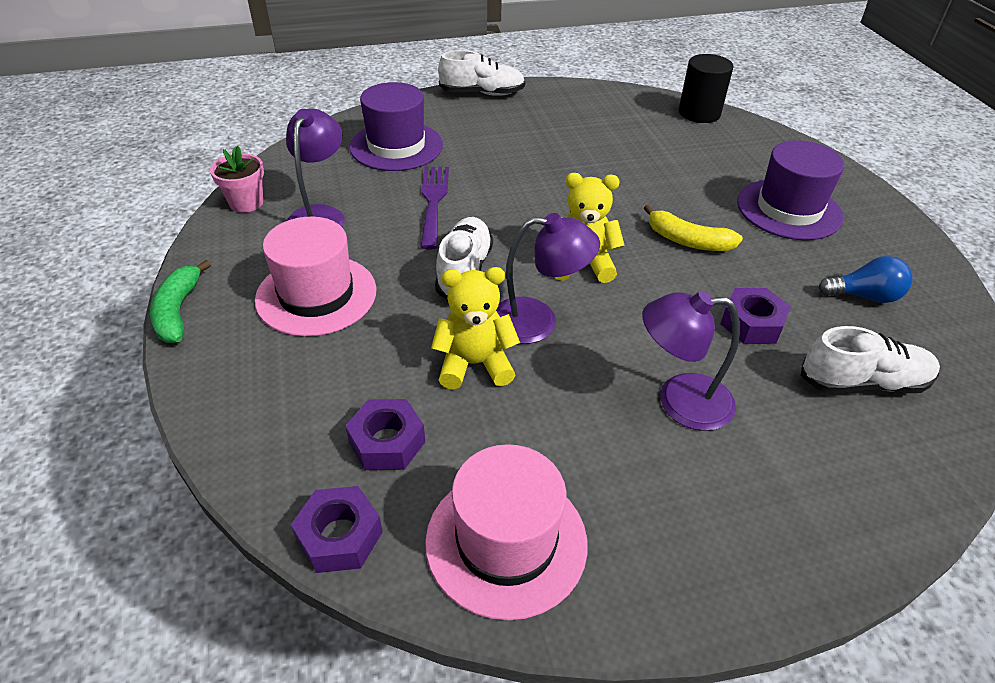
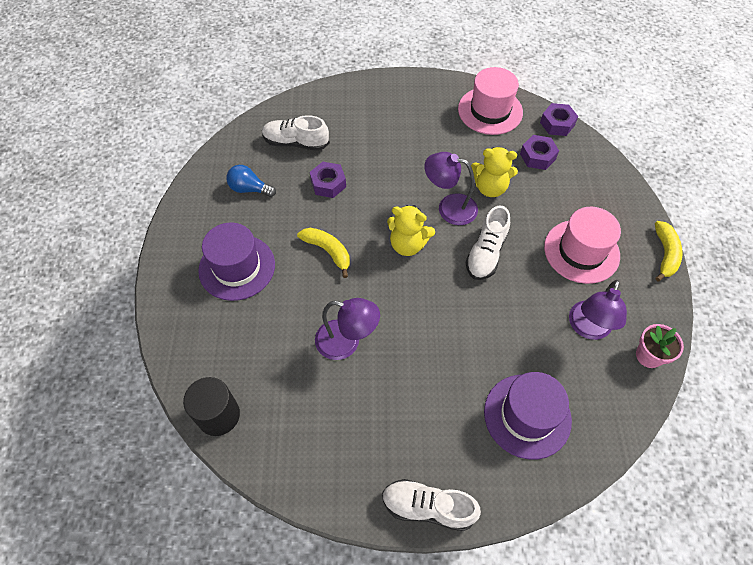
camera: 165 degrees left, 15 degrees up
green banana [150,260,211,343] -> yellow banana [655,221,683,282]
purple fork [421,167,449,249] -> none
purple lamp [642,291,740,431] -> purple lamp moved to [315,298,380,360]

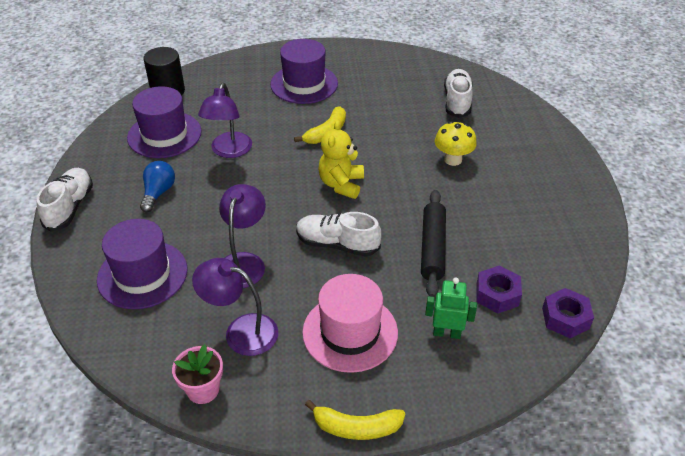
camera: 85 degrees right, 15 degrees down
blue light bulb [226,165,276,197] -> blue light bulb moved to [140,161,175,212]
purple nut [310,162,346,198] -> none
purple lamp [424,152,478,225] -> purple lamp moved to [219,184,266,288]
pink hat [458,67,523,135] -> none
yellow teddy bear [471,147,518,197] -> black rolling pin [421,190,446,297]
none -> purple hat [127,86,202,158]
none -> green robot [425,277,477,339]
none -> yellow mushroom [435,121,477,166]

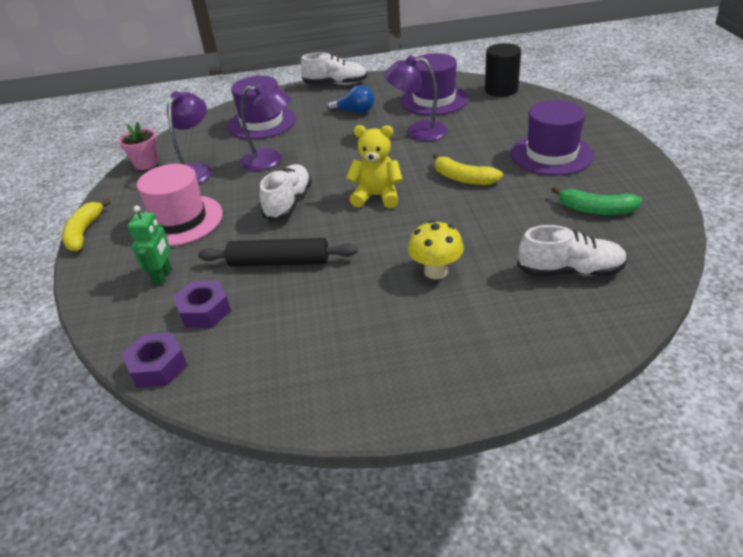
camera: 90 degrees right, 5 degrees down
none -> green banana [551,186,642,215]

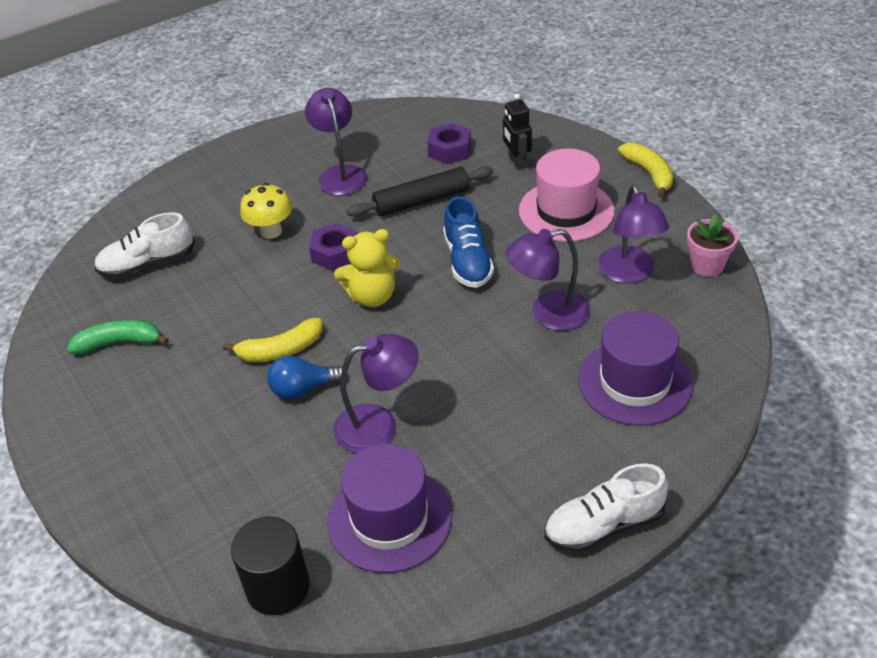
camera: 155 degrees right, 5 degrees up
purple nut [122,332,187,388] -> purple nut moved to [309,223,357,271]
green robot [128,206,171,285] -> black robot [503,94,532,170]
white shoe [260,164,312,222] -> blue shoe [443,196,494,288]
blue light bulb [327,85,374,113] -> blue light bulb moved to [267,356,342,399]
yellow banana [433,153,503,185] -> yellow banana turned 150 degrees clockwise [223,318,323,362]
purple hat [511,100,594,176] -> none
none -> purple lamp [305,88,368,196]

